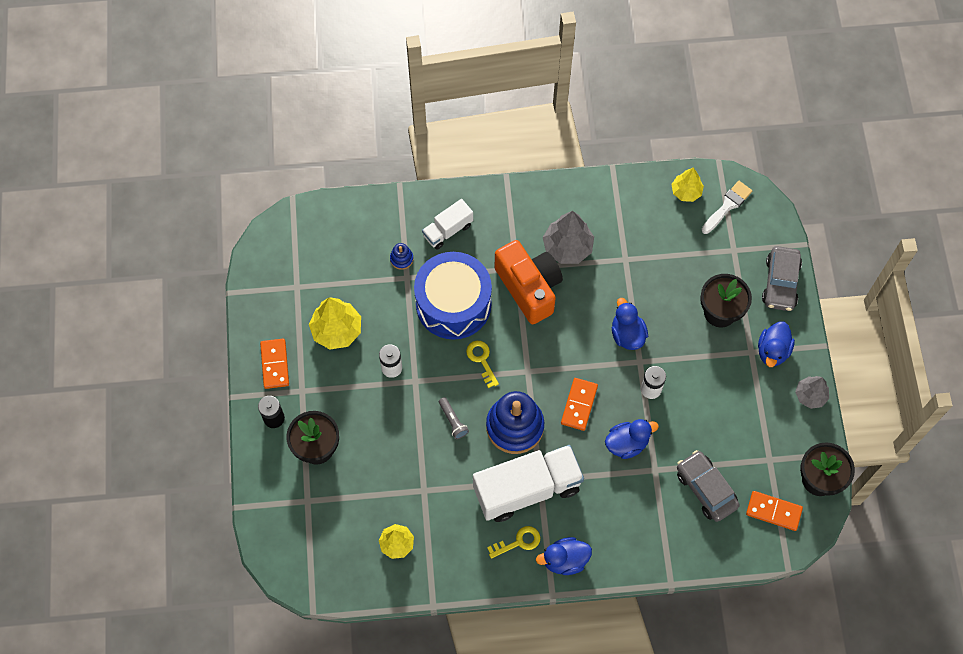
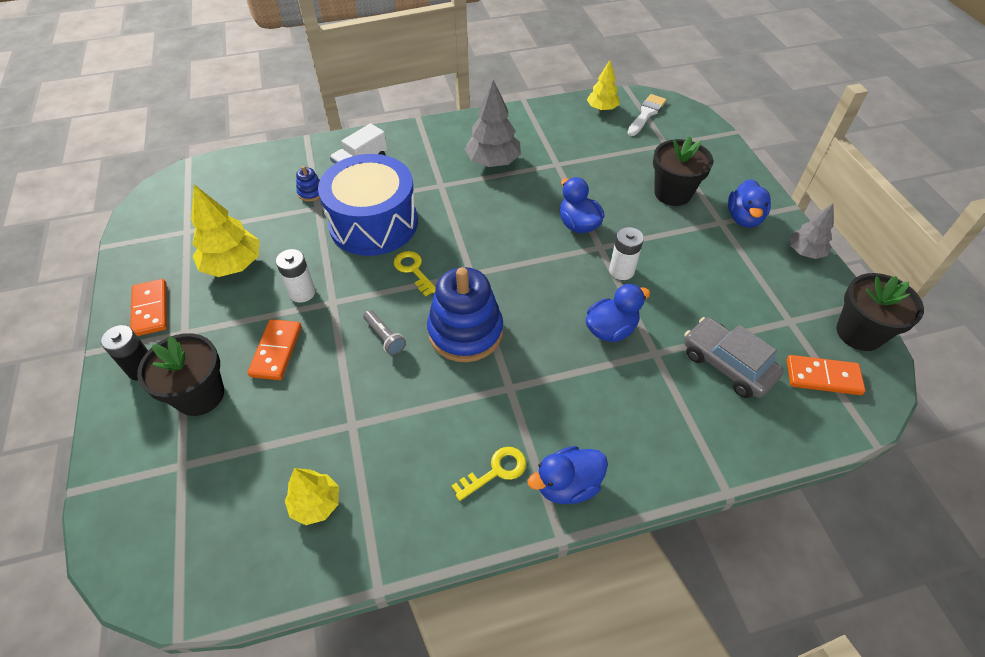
camera: 10 degrees left, 15 degrees down
white truck [473,445,584,522] -> none
orange camera [495,240,563,324] -> none
orange domino [561,378,598,431] -> orange domino moved to [247,319,302,380]
grey car [762,246,802,311] -> none

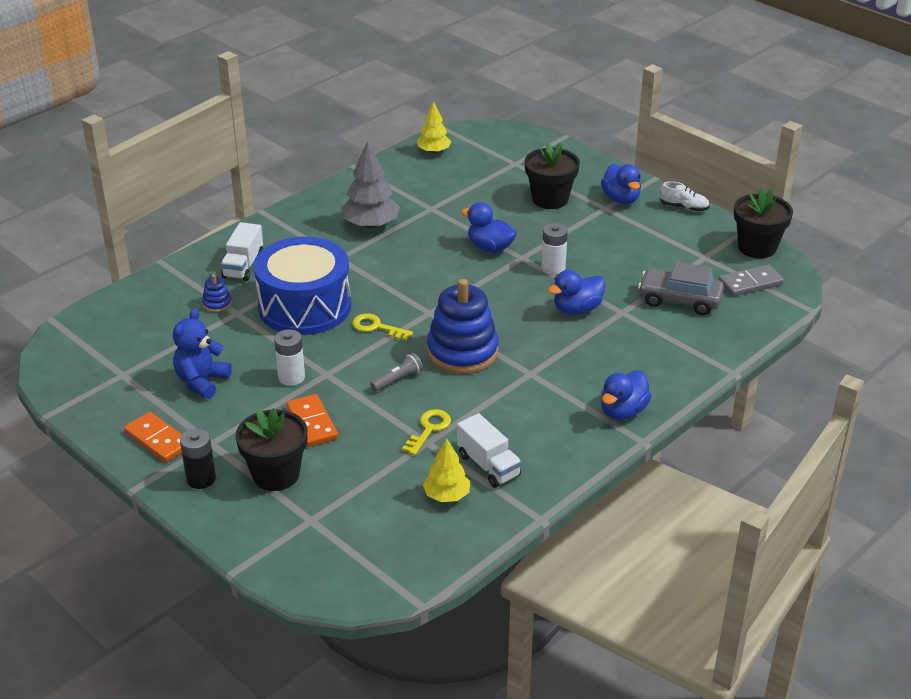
camera: 30 degrees left, 15 degrees down
yellow tree [191,184,260,277] -> blue teddy bear [173,308,232,399]
grey flashlight [363,310,406,355] -> grey flashlight turned 60 degrees counterclockwise [370,353,423,392]
yellow key [451,447,526,501] -> yellow key moved to [402,409,451,455]
blue duck [586,284,650,342] -> blue duck turned 150 degrees counterclockwise [548,270,605,314]
white brush [628,94,667,136] -> none
orange domino [787,355,865,395] -> grey domino [719,264,784,297]
grey tree [789,204,834,259] -> white shoe [660,181,710,211]
none -> white truck [457,413,522,488]

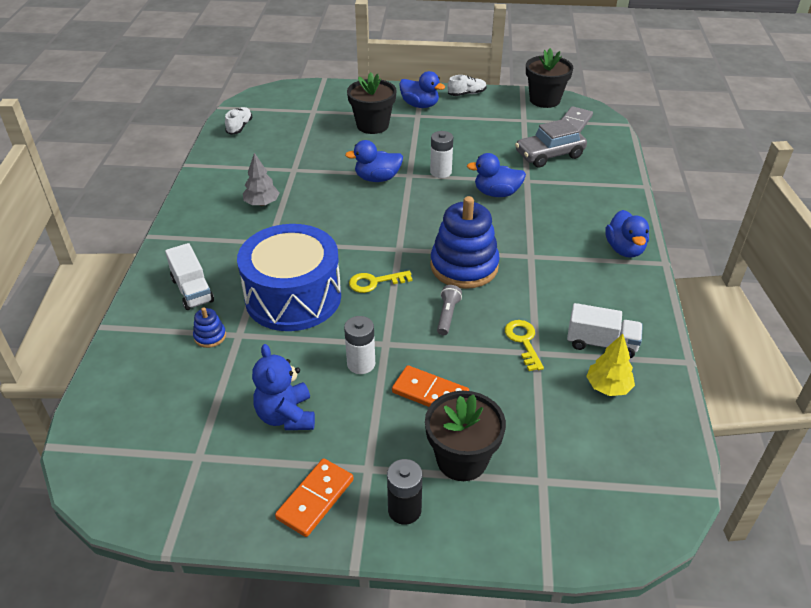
camera: 40 degrees left, 5 degrees up
orange domino [124,412,182,462] -> orange domino turned 60 degrees counterclockwise [275,459,354,537]
grey tree [341,141,400,229] -> grey tree [243,153,279,206], size x0.64
yellow tree [417,101,451,154] -> white shoe [225,107,253,135]
blue duck [548,270,605,314] -> blue duck turned 75 degrees clockwise [467,153,526,197]

